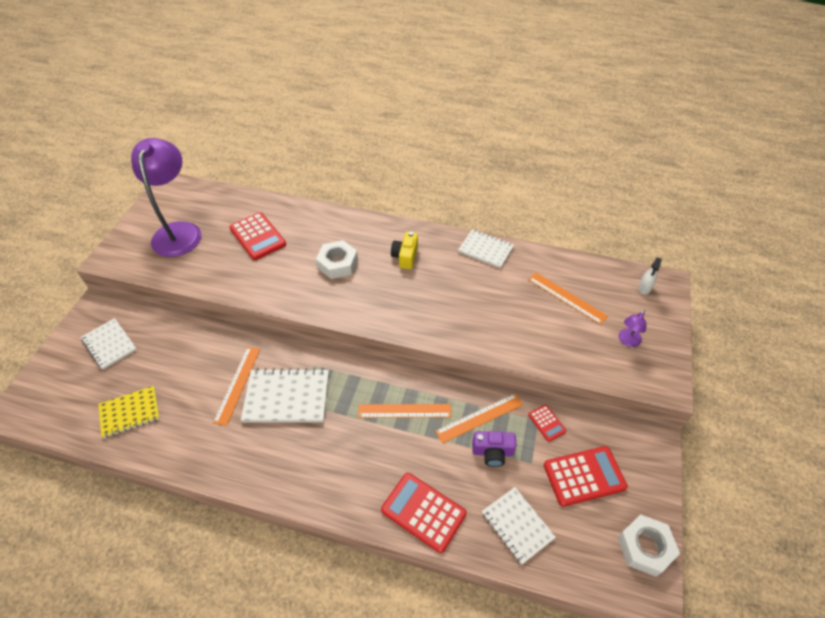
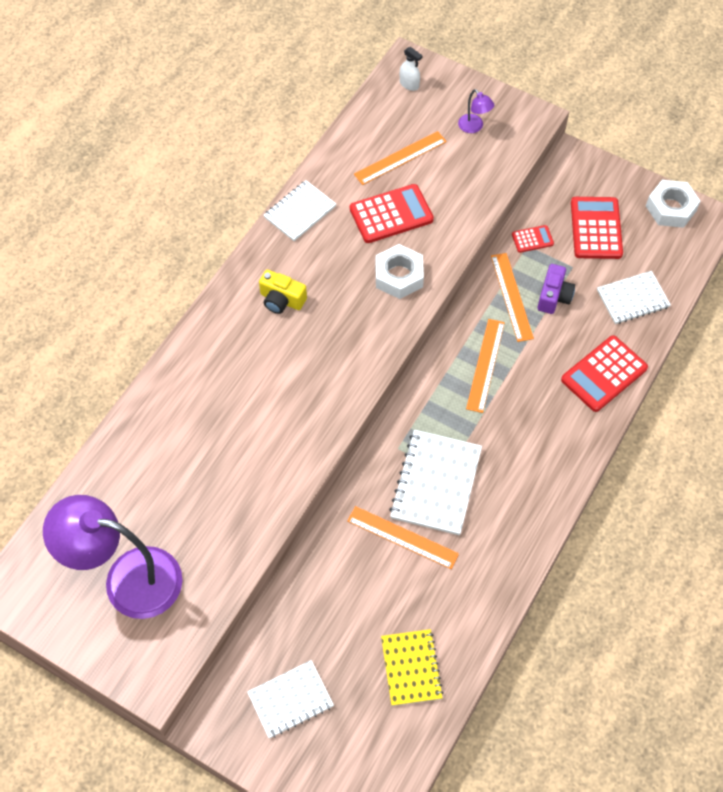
camera: 75 degrees left, 10 degrees up
red calculator [230,212,286,260] -> red calculator moved to [350,184,434,243]
white nut [316,240,358,279] -> white nut moved to [375,244,424,299]

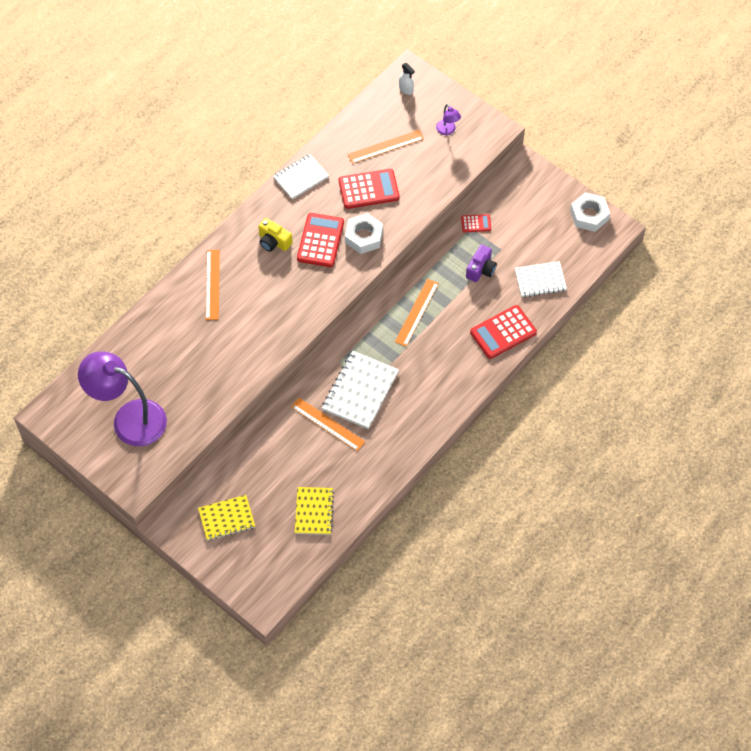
camera: 10 degrees right, 0 degrees up
white notebook [247,660,334,739] -> yellow notebook [198,495,255,540]
orange ruler [491,253,534,342] -> orange ruler moved to [206,250,220,320]
red calculator [571,197,623,259] -> red calculator moved to [297,213,344,267]

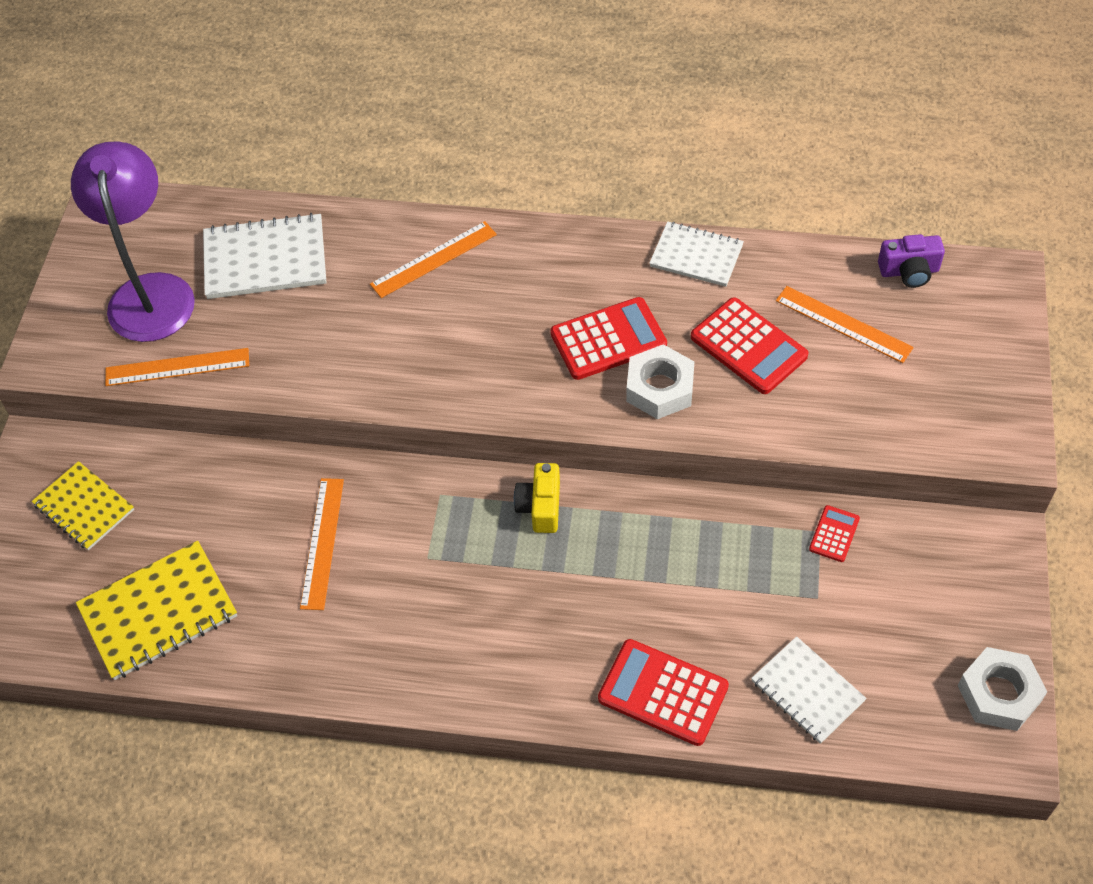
camera: 60 degrees right, 5 degrees down
yellow camera [258,218,293,252] -> yellow camera moved to [514,463,560,533]
yellow notebook [295,487,334,535] -> yellow notebook [76,541,237,680], size x1.50
white notebook [322,351,399,429] -> white notebook moved to [203,213,327,299]
orange ruler [395,279,439,347] -> orange ruler moved to [105,348,249,386]
white spray bottle [399,63,415,95] -> none
purple lamp [436,104,461,135] -> none
red calculator [461,214,491,233] -> red calculator turned 120 degrees counterclockwise [809,505,860,562]
purple camera [466,245,497,282] -> purple camera moved to [878,234,945,288]

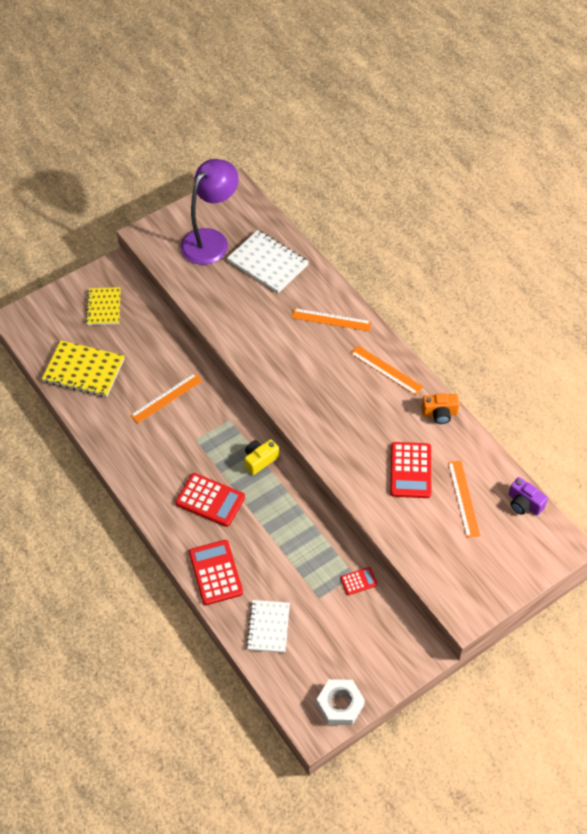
camera: 45 degrees right, 0 degrees up
orange ruler [105,348,249,386] -> orange ruler moved to [350,346,423,395]
red calculator [550,297,667,380] -> red calculator moved to [175,473,245,527]
white nut [626,344,694,419] -> none
white notebook [649,221,744,287] -> orange camera [422,393,460,424]

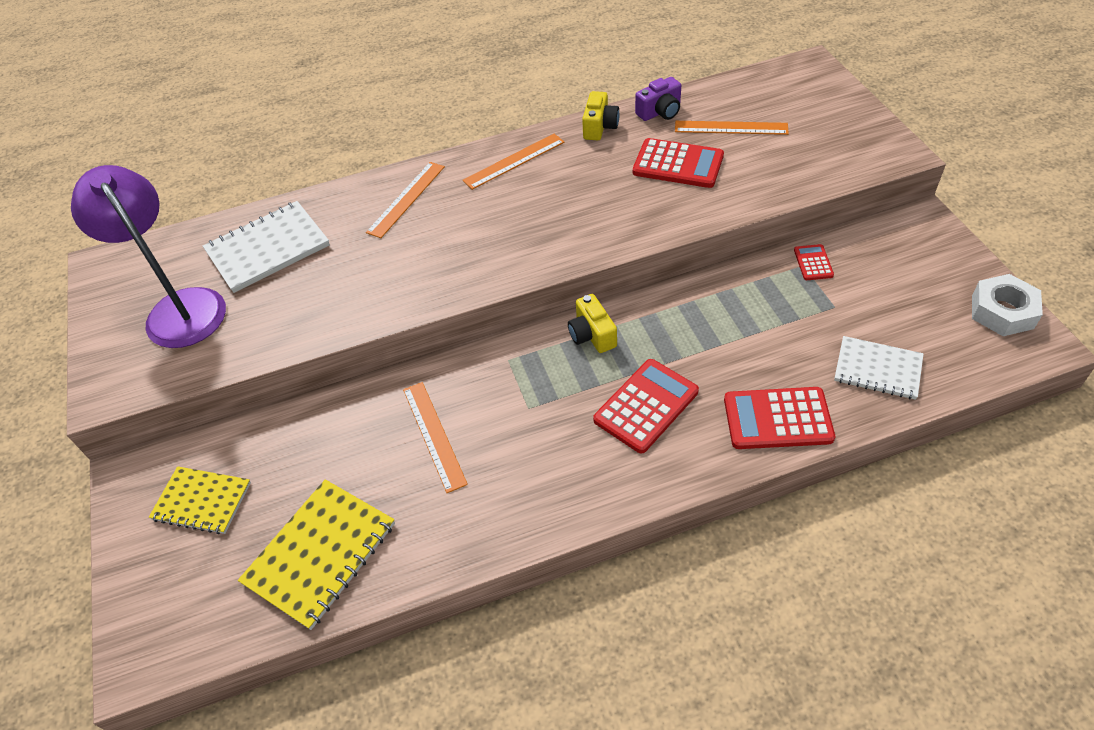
camera: 70 degrees left, 5 degrees down
orange camera [422,393,460,424] -> yellow camera [582,91,619,140]
purple camera [509,477,548,515] -> purple camera moved to [635,77,681,121]

